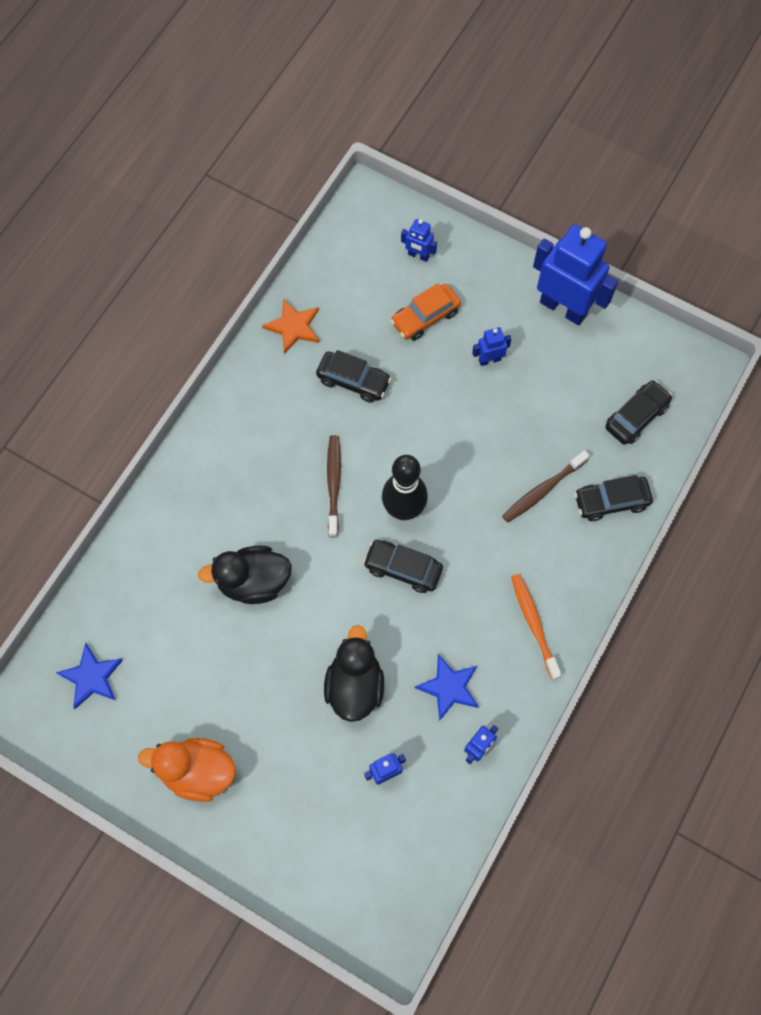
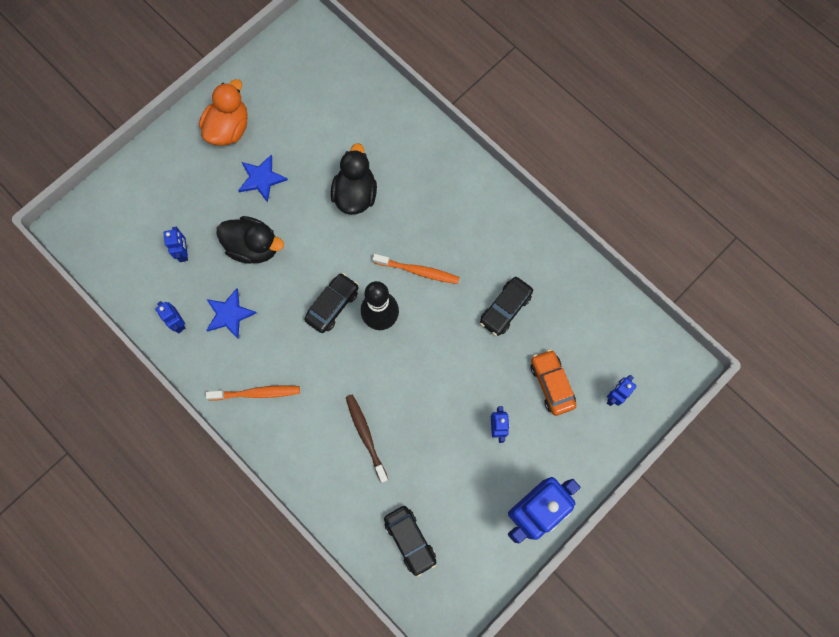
camera: 105 degrees right, 5 degrees up
blue star [56,643,123,709] -> blue star moved to [238,155,288,202]
orange star [262,298,319,354] -> none
brown toothbrush [327,435,341,537] -> orange toothbrush [372,254,460,284]
black car [574,475,653,521] -> none

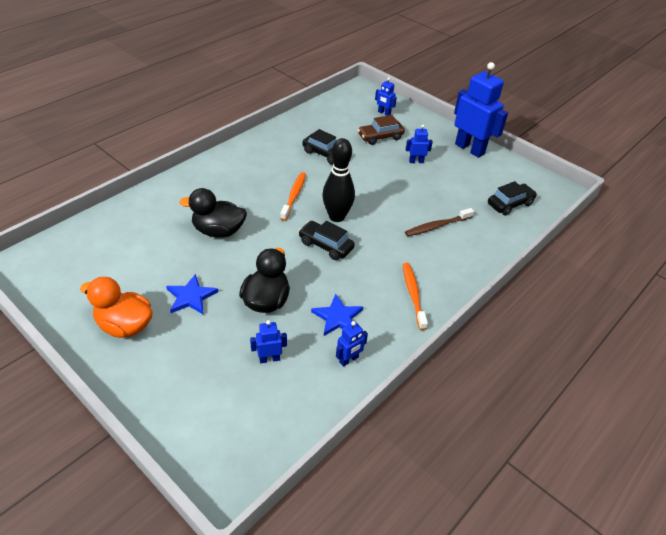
camera: 95 degrees left, 30 degrees down
orange car [530,349,576,416] -> brown car [358,115,405,145]

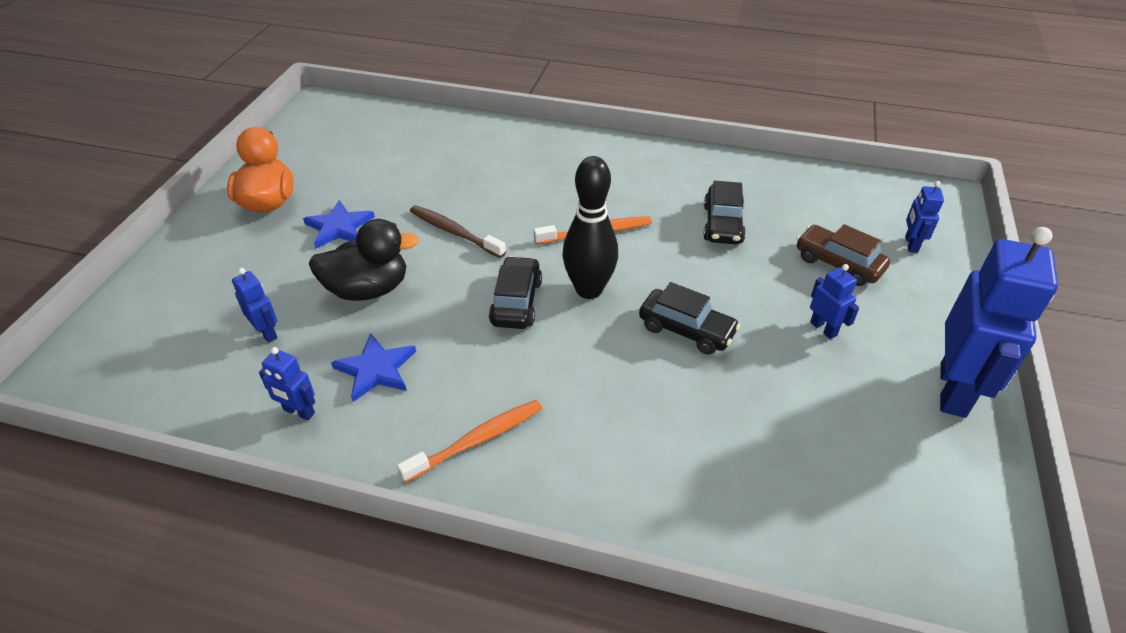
camera: 65 degrees right, 0 degrees up
black duck [179,188,247,238] -> none
brown toothbrush [405,208,474,236] -> brown toothbrush moved to [410,205,506,258]
black car [488,181,537,216] -> black car moved to [639,282,740,355]

